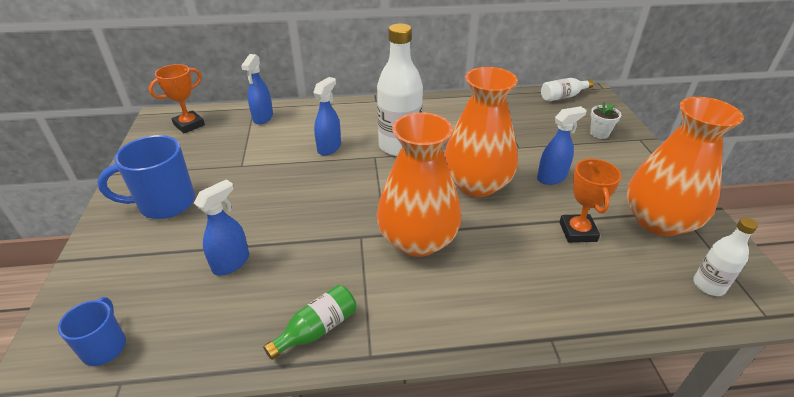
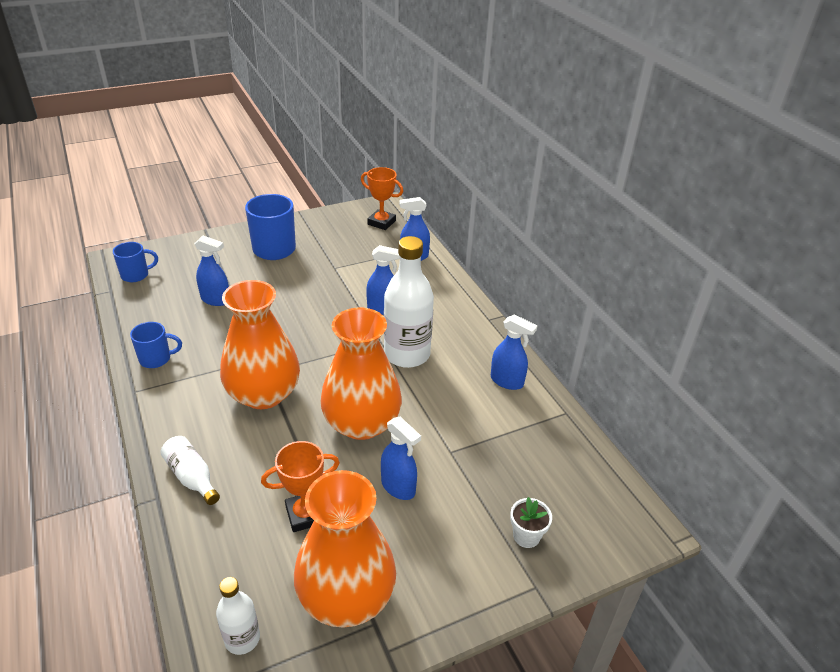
camera: 70 degrees right, 0 degrees up
green bottle [263,285,357,360] -> blue mug [130,322,182,368]
white bottle [541,78,594,102] -> white bottle moved to [160,436,220,505]
none -> blue spray bottle [491,314,537,390]

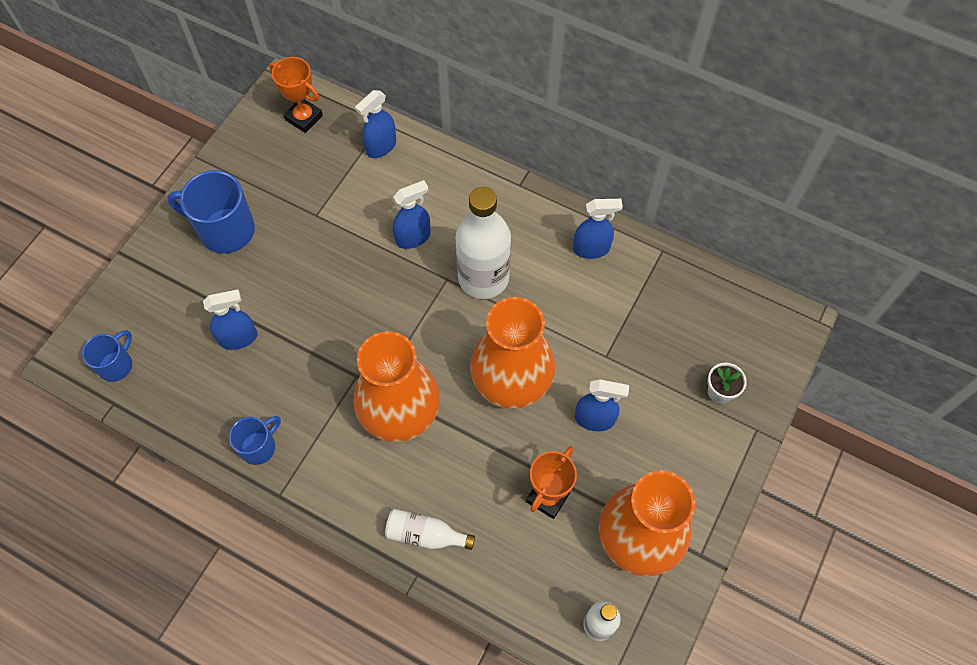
camera: 35 degrees left, 25 degrees up
orange trophy [361,167,403,230] -> orange trophy turned 45 degrees clockwise [269,57,323,133]

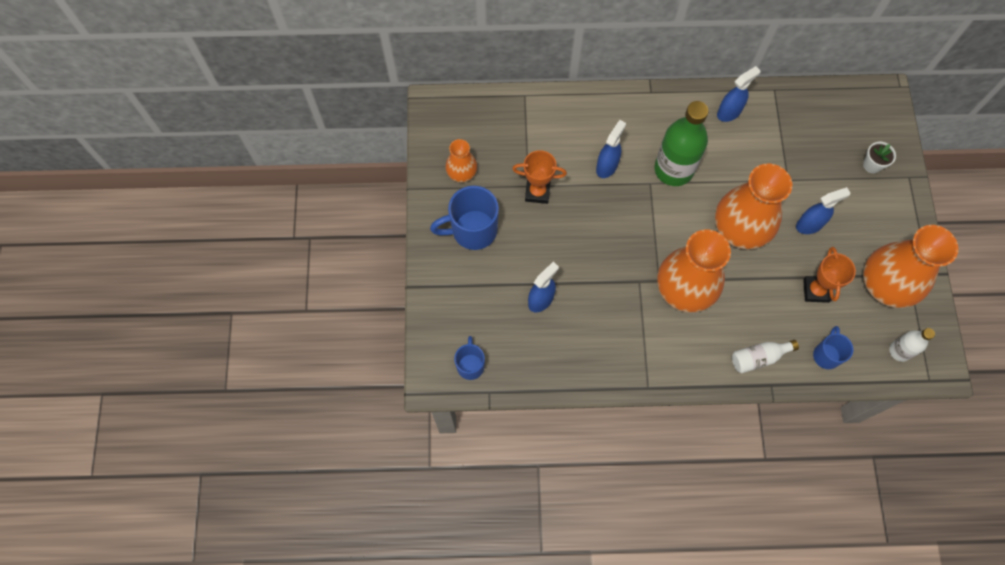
camera: 30 degrees left, 5 degrees up
blue mug [229,416,281,465] -> blue mug moved to [813,326,853,369]
orange trophy [269,57,323,133] -> orange trophy moved to [512,150,567,204]
blue spray bottle [355,90,396,158] -> none
white bottle [455,187,511,299] -> green bottle [654,101,709,186]
none -> orange vase [445,139,477,182]

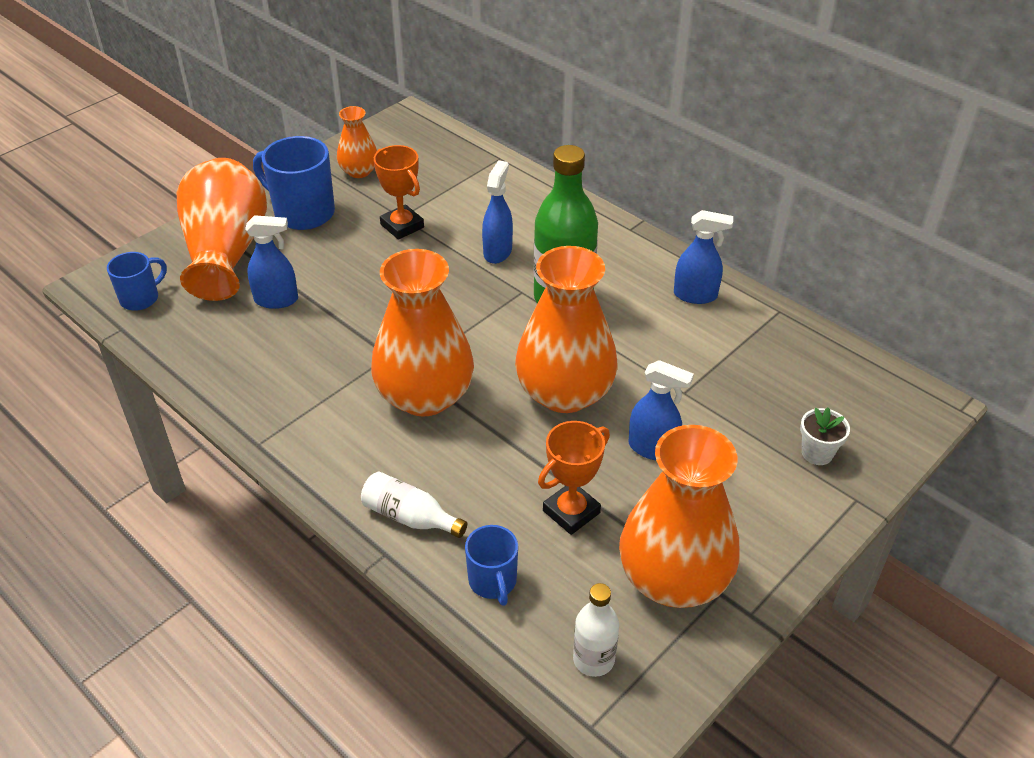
camera: 45 degrees right, 25 degrees down
blue spray bottle [596,120,626,178] -> blue spray bottle turned 60 degrees counterclockwise [482,160,513,264]
blue mug [813,326,853,369] -> blue mug turned 105 degrees clockwise [465,525,518,606]
none -> orange vase [177,158,267,301]

